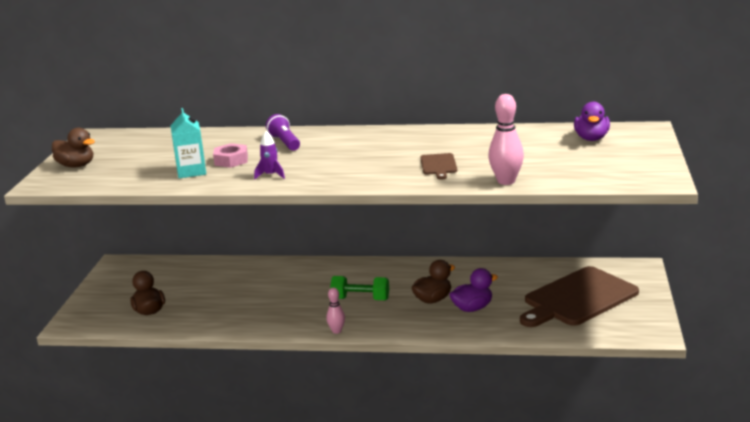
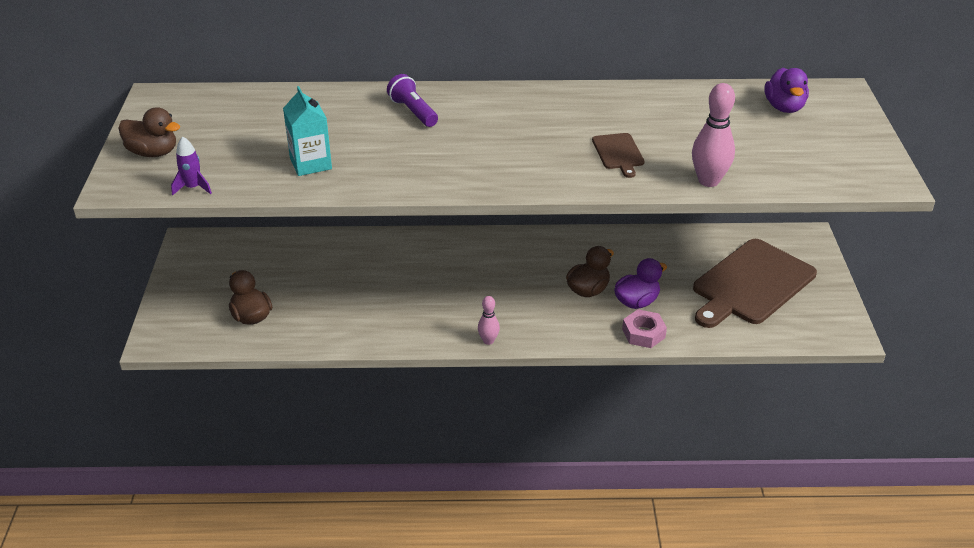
camera: 10 degrees left, 15 degrees up
pink nut [213,143,248,168] -> pink nut moved to [622,309,667,348]
purple rocket [254,131,285,179] -> purple rocket moved to [171,136,212,196]
green dumbbell [330,276,389,300] -> none

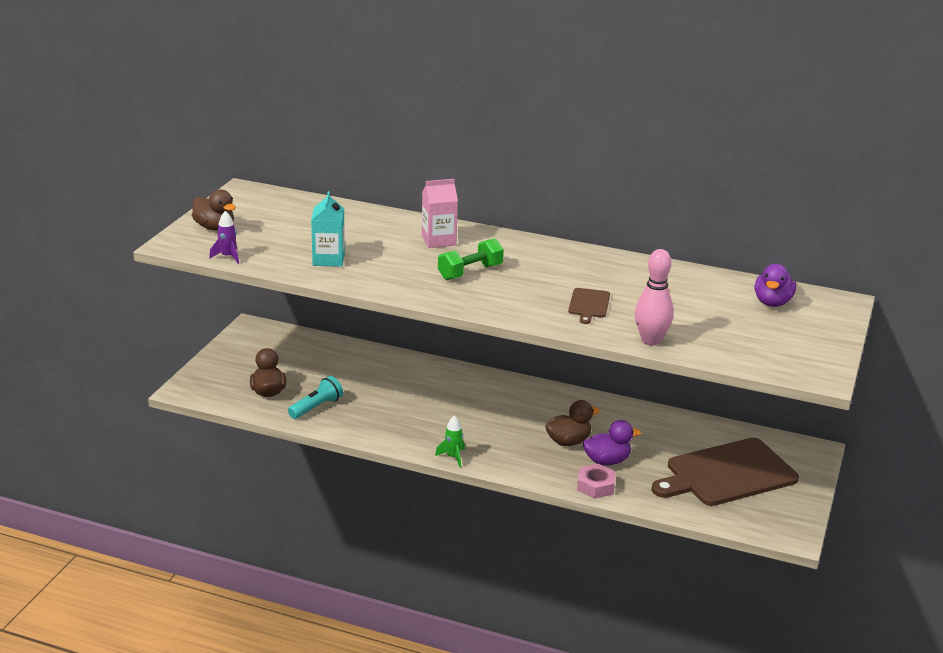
camera: 20 degrees right, 10 degrees down
purple flashlight [387,74,438,127] -> pink carton [422,179,458,248]
pink bowling pin [478,296,500,345] -> green rocket [435,415,465,467]
none -> turquoise flashlight [288,376,343,419]
none -> green dumbbell [438,238,504,280]

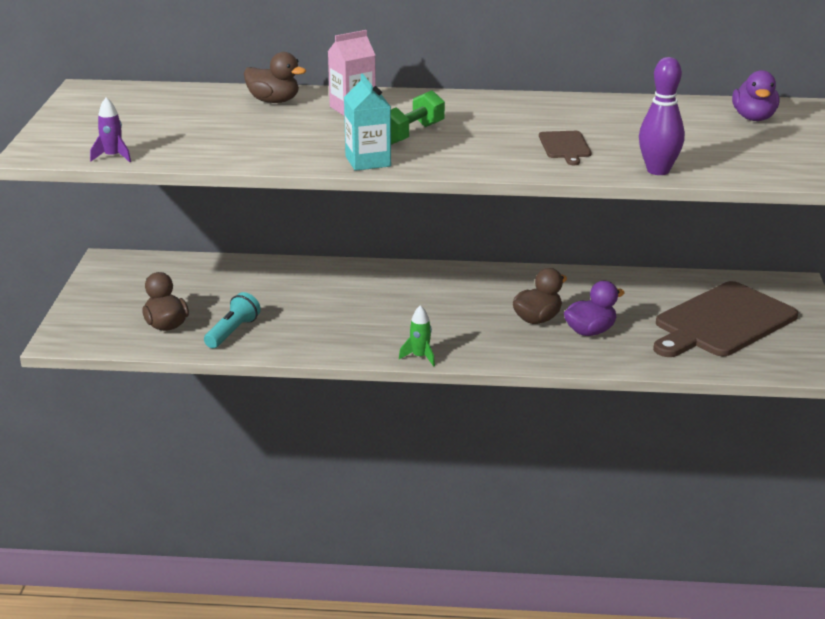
camera: 15 degrees left, 0 degrees up
brown duck [192,189,236,231] -> brown duck moved to [244,52,306,103]
turquoise carton [311,191,345,267] -> turquoise carton moved to [344,74,391,171]
pink nut [577,464,616,499] -> none
pink bowling pin [635,249,674,346] -> purple bowling pin [639,57,685,175]

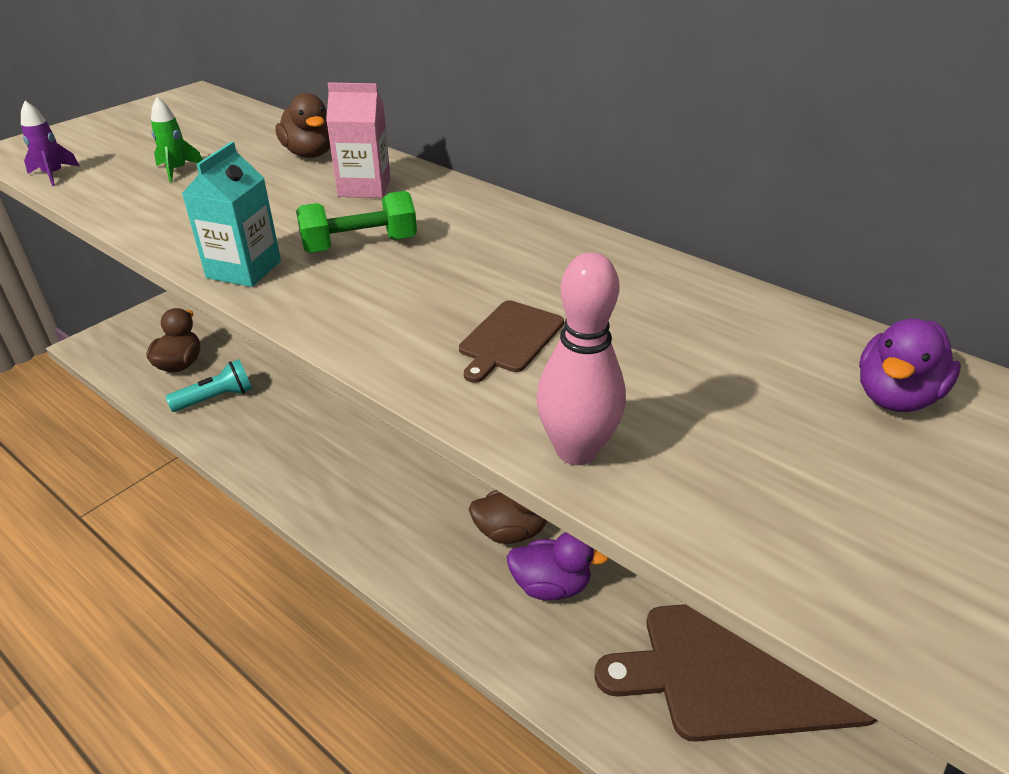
camera: 35 degrees right, 10 degrees up
green rocket [399,305,435,366] -> green rocket moved to [151,97,202,182]
purple bowling pin [639,57,685,175] -> pink bowling pin [537,252,626,465]

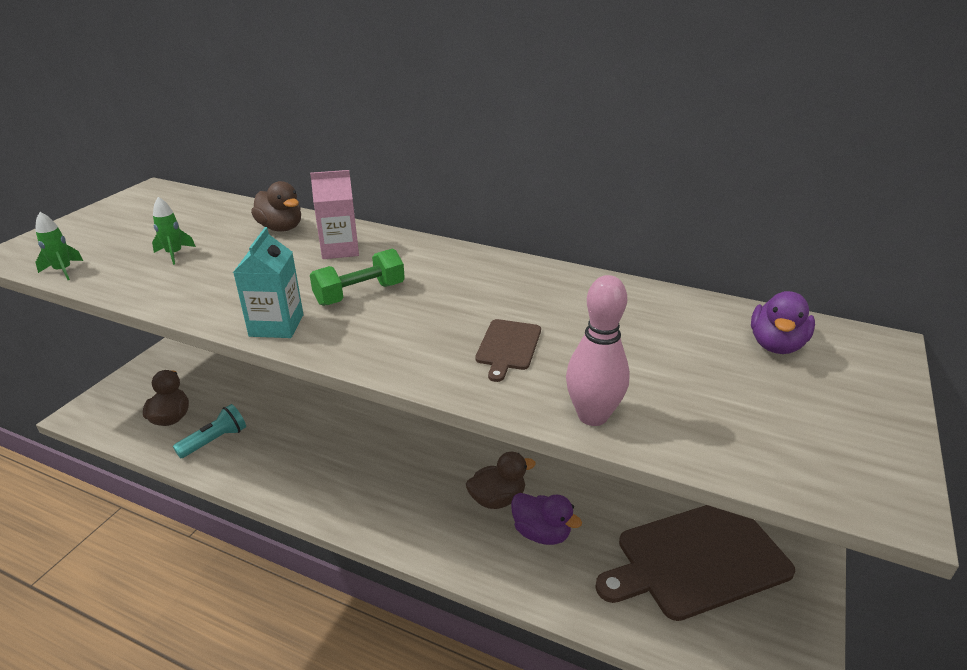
camera: 15 degrees left, 5 degrees down
purple rocket [21,101,79,186] -> green rocket [35,212,83,280]
purple duck [507,532,609,600] -> purple duck turned 45 degrees clockwise [511,493,582,545]

